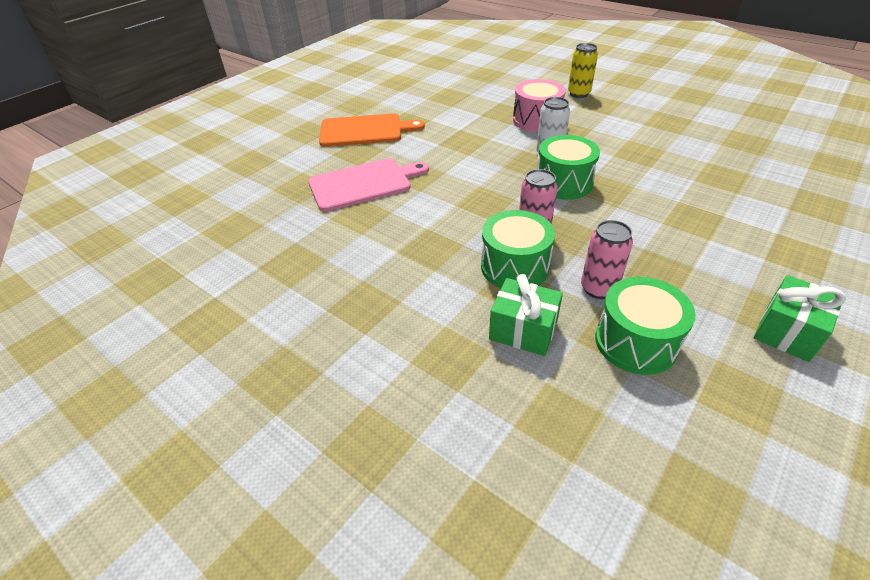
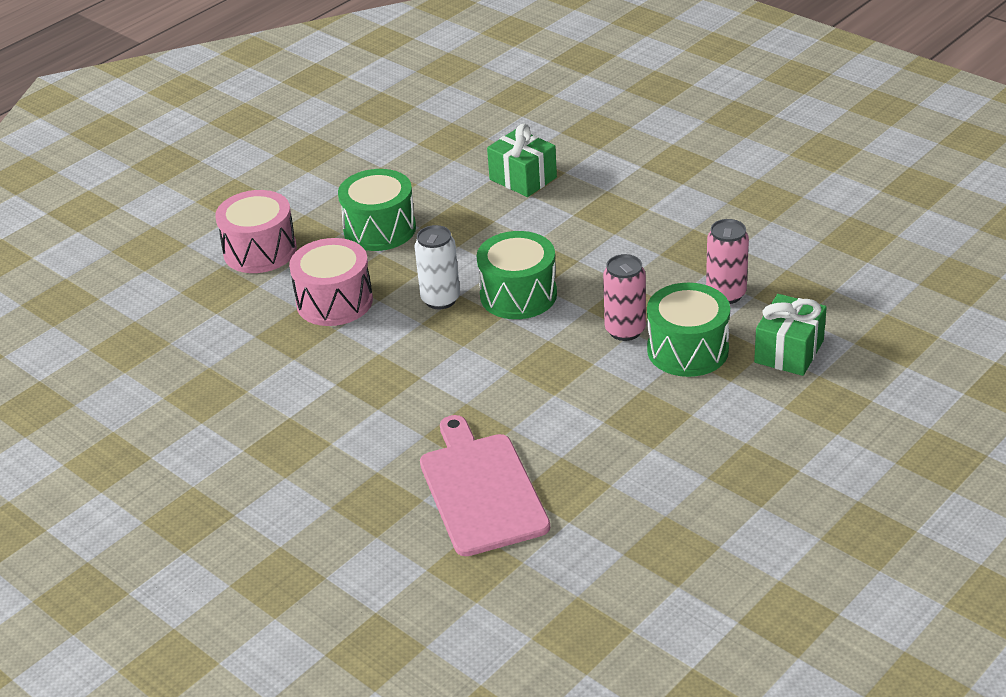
camera: 85 degrees left, 5 degrees down
orange cutting board [319,114,425,147] -> none
yellow can [568,43,598,98] -> pink drum [215,190,297,273]
green drum [595,277,696,375] -> green drum moved to [338,169,416,251]
green gift [754,275,846,362] -> green gift moved to [487,124,557,197]

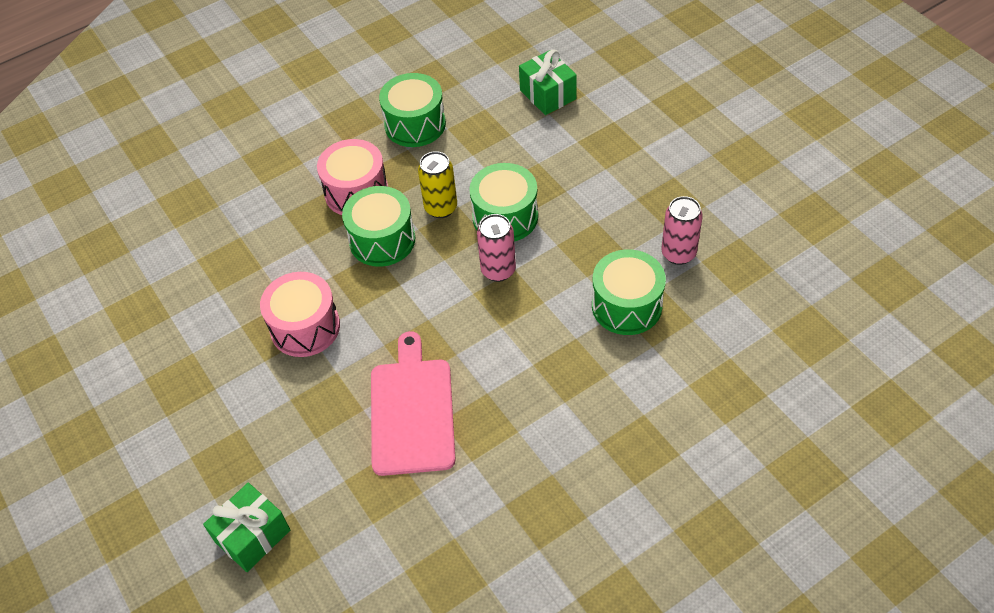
camera: 15 degrees right, 15 degrees up
pink drum [215,190,297,273] -> pink drum moved to [260,272,340,357]
white can [415,225,460,310] -> yellow can [418,151,457,218]
pink can [603,254,646,341] -> pink can moved to [477,214,516,282]
green gift [754,294,827,376] -> green gift moved to [203,483,290,572]
none -> green drum [342,186,416,267]

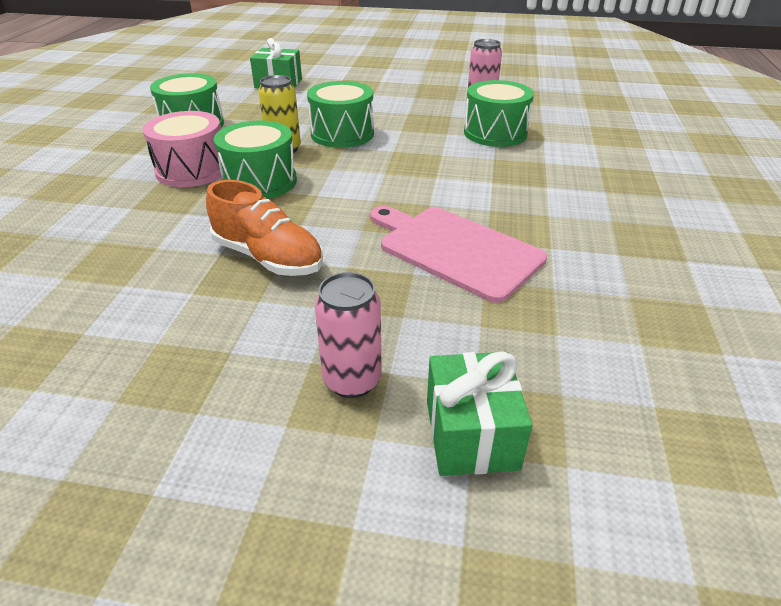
camera: 50 degrees left, 15 degrees down
pink drum [260,272,340,357] -> orange shoe [206,180,323,276]
pink can [477,214,516,282] -> pink can moved to [315,272,382,398]

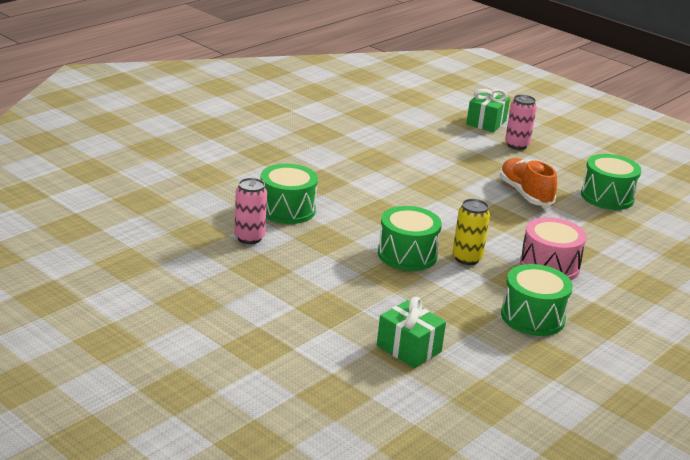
camera: 150 degrees left, 10 degrees down
green drum [214,121,297,199] -> green drum moved to [581,154,641,210]
pink cutting board [370,206,547,303] -> none

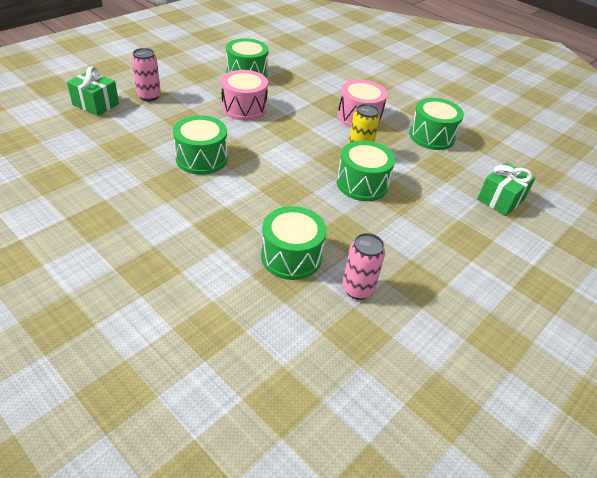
camera: 90 degrees left, 15 degrees up
orange shoe [499,158,557,206] -> pink drum [221,70,268,121]
none -> green drum [173,115,228,175]

